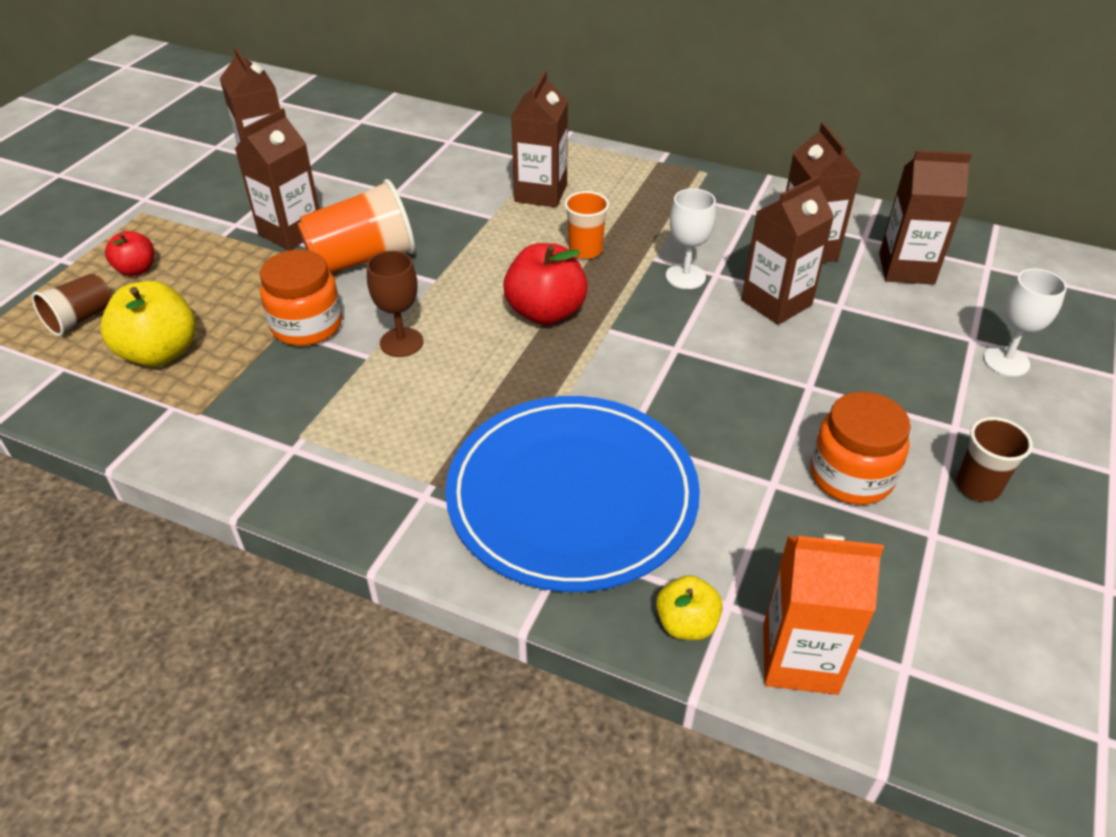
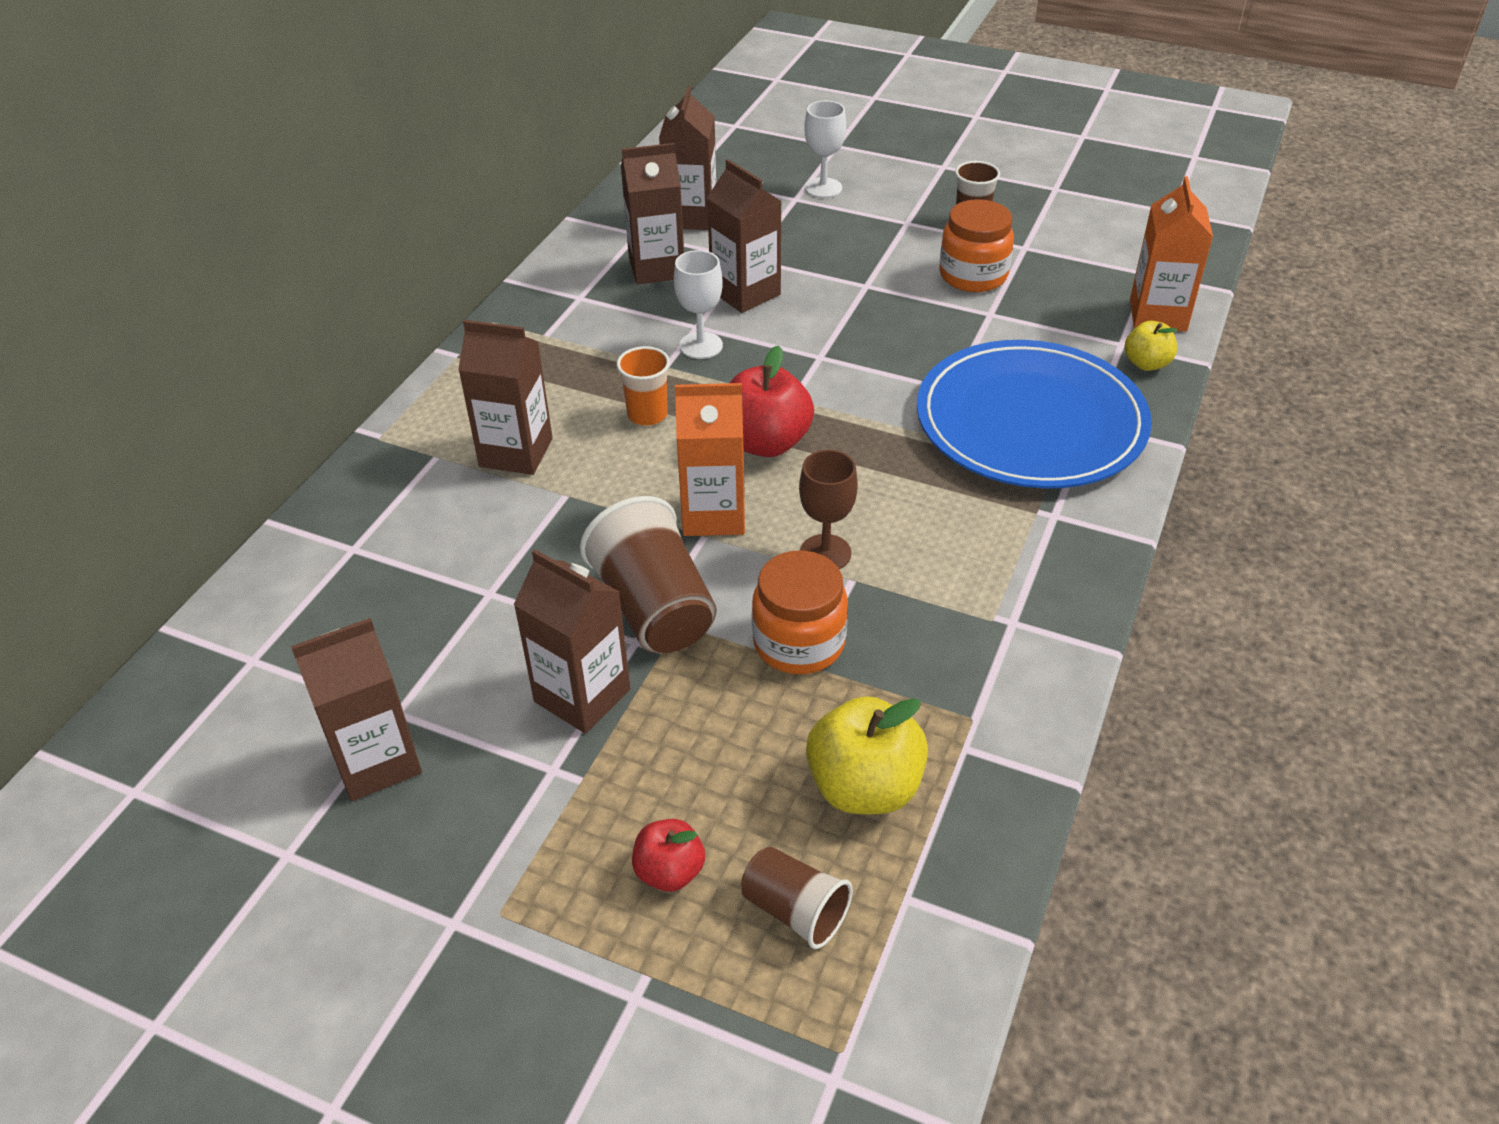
camera: 90 degrees left, 0 degrees up
orange cup [297,179,415,273] -> brown cup [580,496,716,653]
none -> orange carton [675,383,745,536]

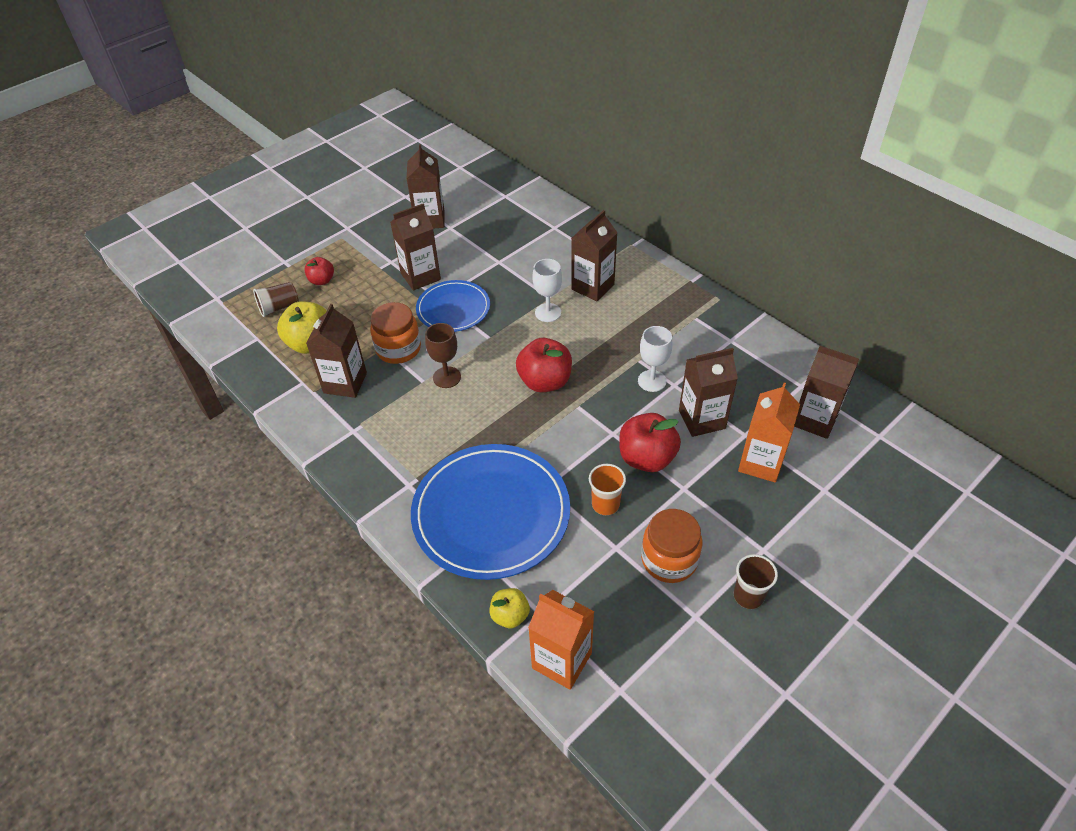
camera: 115 degrees right, 5 degrees up
brown cup [580,496,716,653] -> blue plate [416,280,490,332]
orange cup [617,346,670,426] -> orange cup moved to [589,464,626,515]
brown carton [621,143,684,284] -> brown carton moved to [306,304,367,398]
orange carton [675,383,745,536] -> orange carton moved to [738,383,800,483]
white goblet [804,101,846,198] -> white goblet moved to [532,259,562,322]
none -> red apple [619,413,681,472]

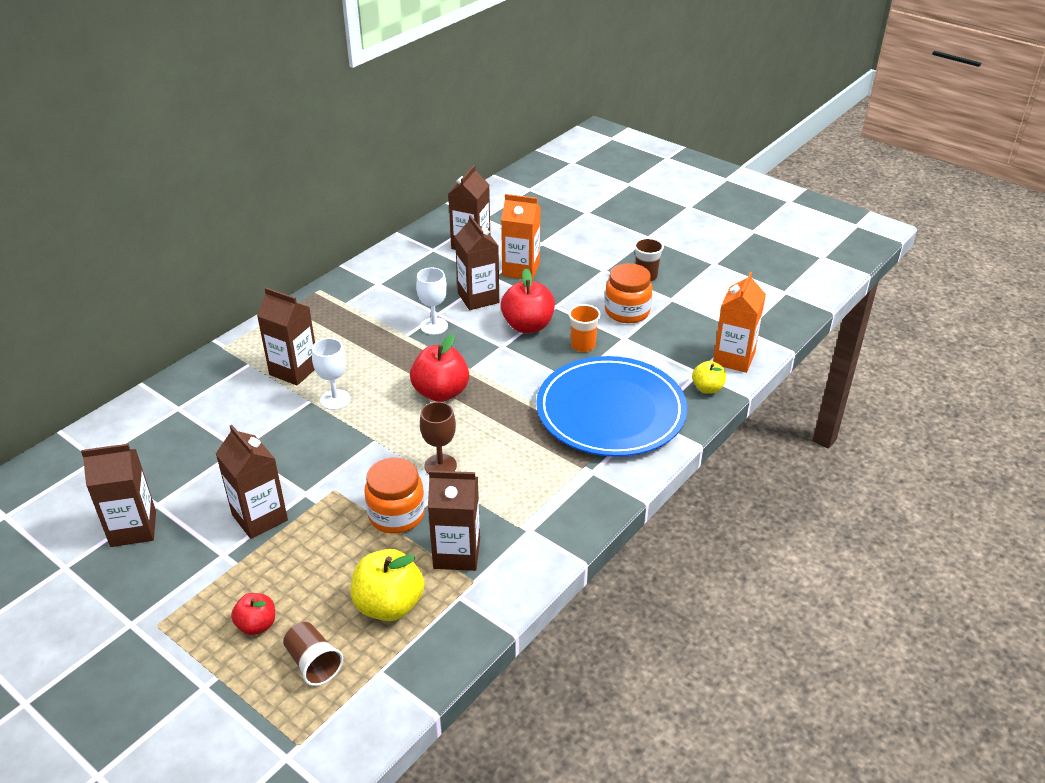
camera: 100 degrees left, 10 degrees down
blue plate [416,280,490,332] -> none

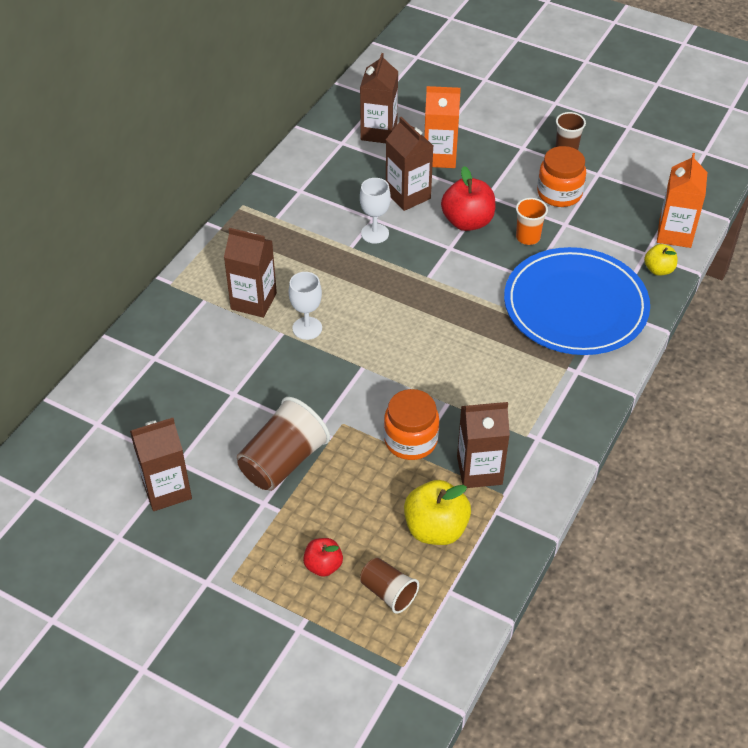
camera: 10 degrees left, 10 degrees up
brown carton [216,425,288,539] -> brown cup [237,397,330,491]
red apple [410,334,469,402] -> none
brown goblet [420,402,457,474] -> none

